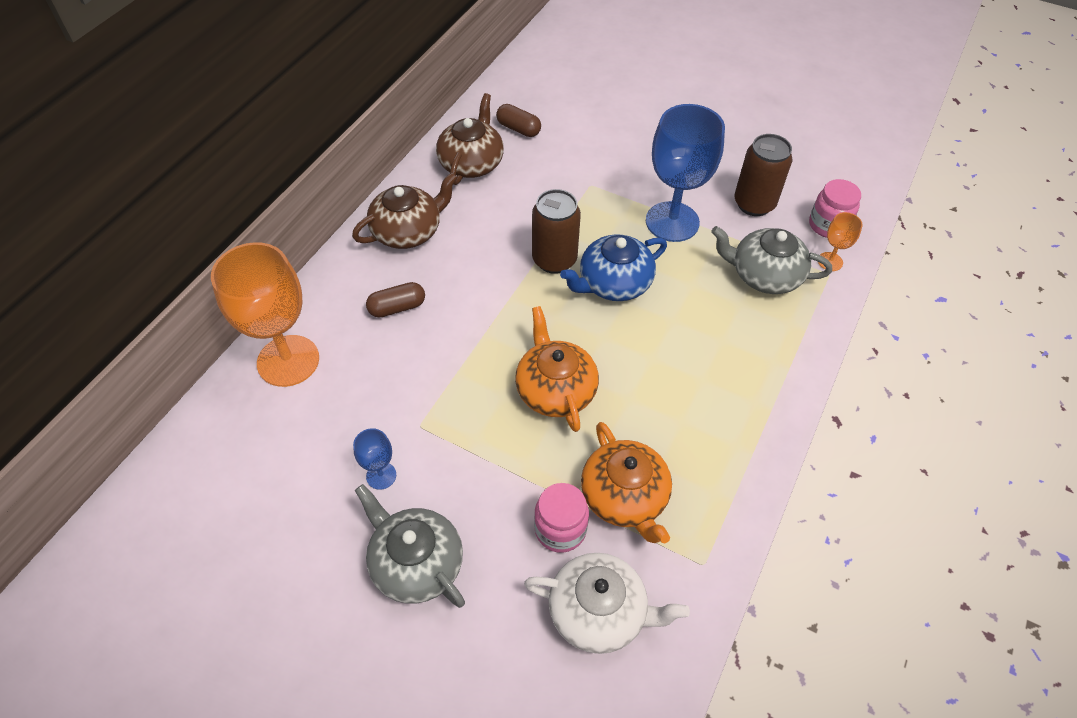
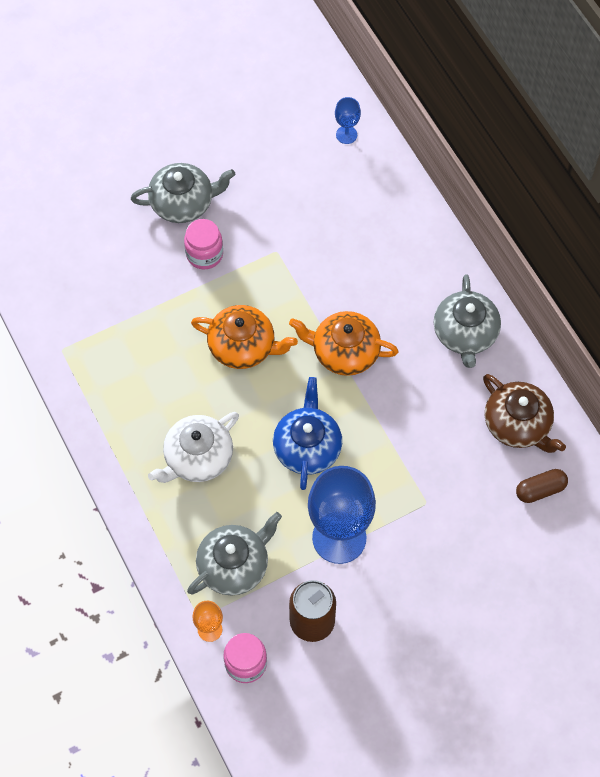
camera: 125 degrees right, 10 degrees up
orange goblet [211,242,319,387] -> none
brown teapot [352,172,457,249] -> grey teapot [434,274,501,368]
blue goblet [353,428,396,490] -> blue goblet moved to [335,97,361,144]
brown capsule [366,282,425,318] -> none
white teapot [524,553,690,654] -> white teapot moved to [148,412,239,483]
brown can [532,189,581,274] -> none
pink jar [534,483,589,553] -> pink jar moved to [184,219,223,269]
orange teapot [581,422,672,543] -> orange teapot moved to [289,311,399,376]

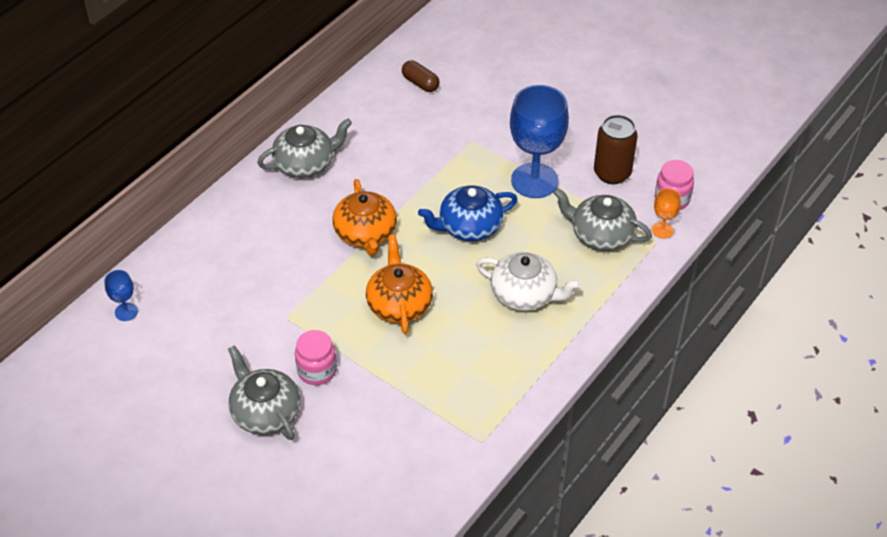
camera: 115 degrees left, 15 degrees down
brown teapot [483,374,566,453] -> none

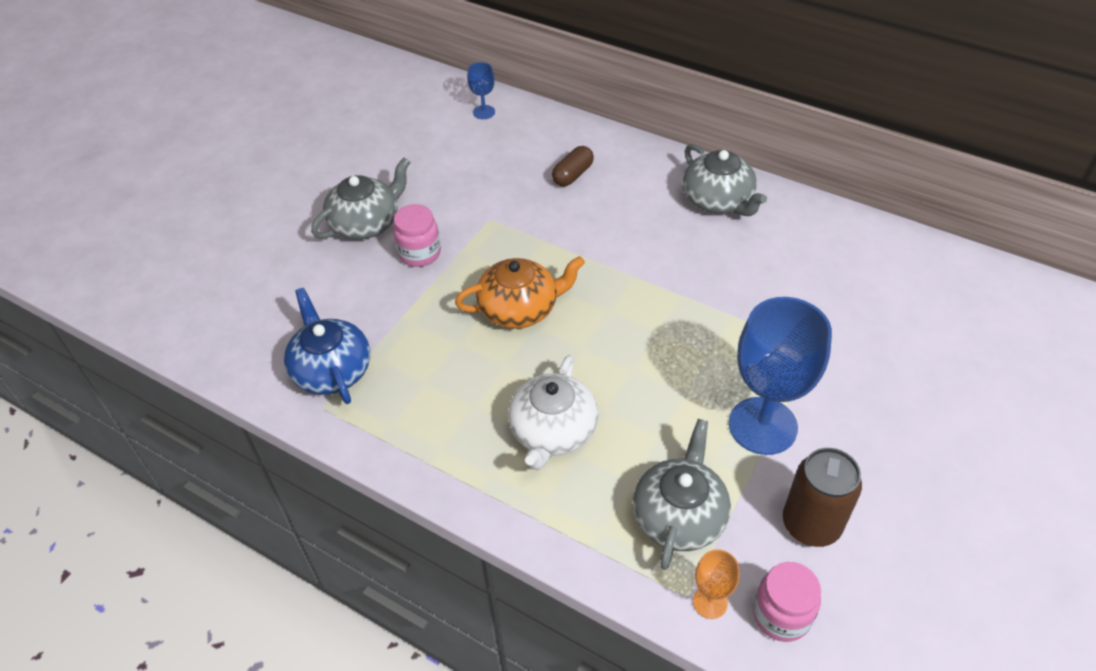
camera: 85 degrees right, 0 degrees up
orange teapot [333,179,397,256] -> none
brown capsule [402,60,439,92] -> brown capsule moved to [552,146,594,186]
blue teapot [418,185,518,241] -> blue teapot moved to [284,288,370,404]

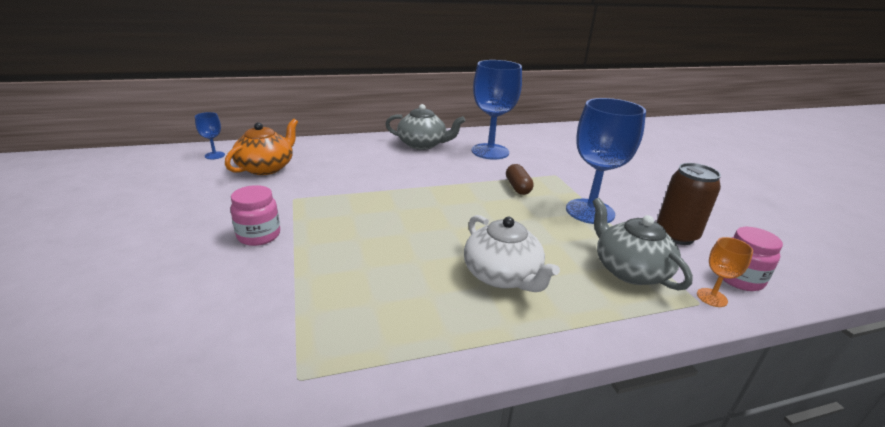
camera: 50 degrees left, 20 degrees down
blue teapot [284,288,370,404] -> none
grey teapot [311,158,410,239] -> none
orange teapot [455,256,585,329] -> orange teapot moved to [225,119,298,175]
brown capsule [552,146,594,186] -> brown capsule moved to [506,164,534,195]
none -> blue goblet [472,60,522,159]

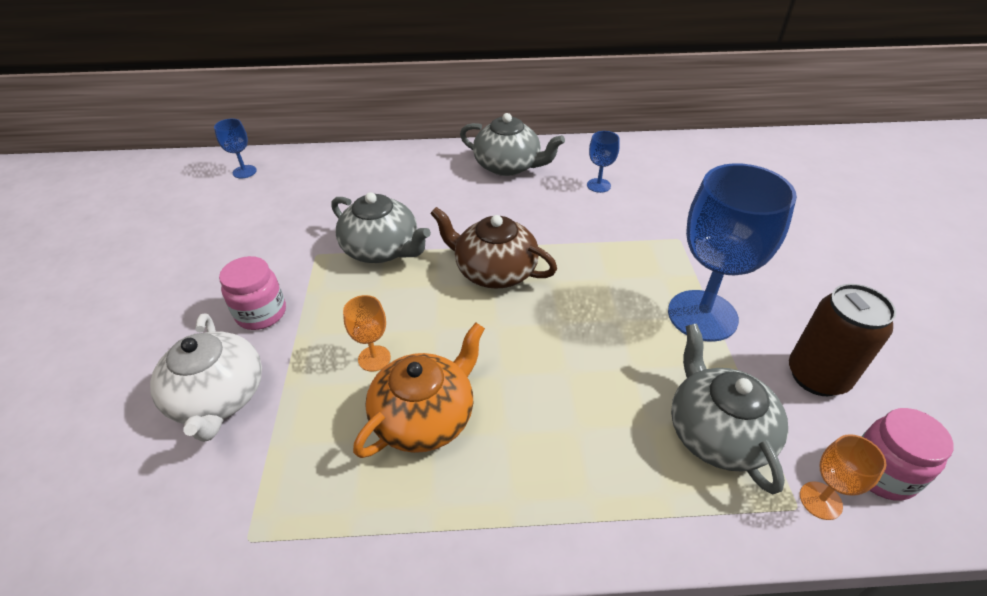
camera: 15 degrees right, 15 degrees up
orange teapot [225,119,298,175] -> orange teapot moved to [353,323,485,458]
white teapot [464,215,560,292] -> white teapot moved to [150,313,262,442]
blue goblet [472,60,522,159] -> blue goblet [587,131,620,193], size x0.45
brown capsule [506,164,534,195] -> none
none -> grey teapot [331,192,431,263]
none -> orange goblet [343,295,391,372]
none -> brown teapot [430,207,557,289]

